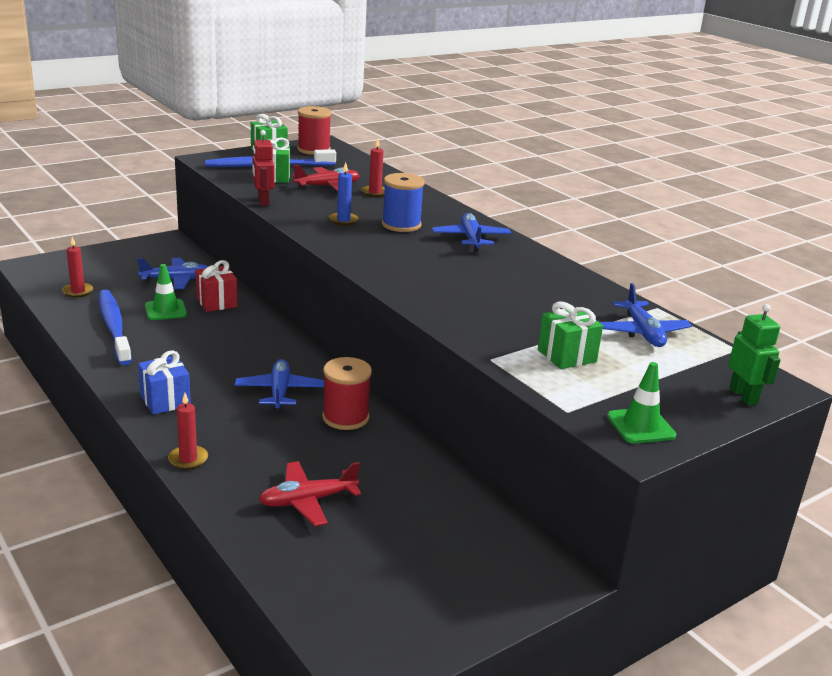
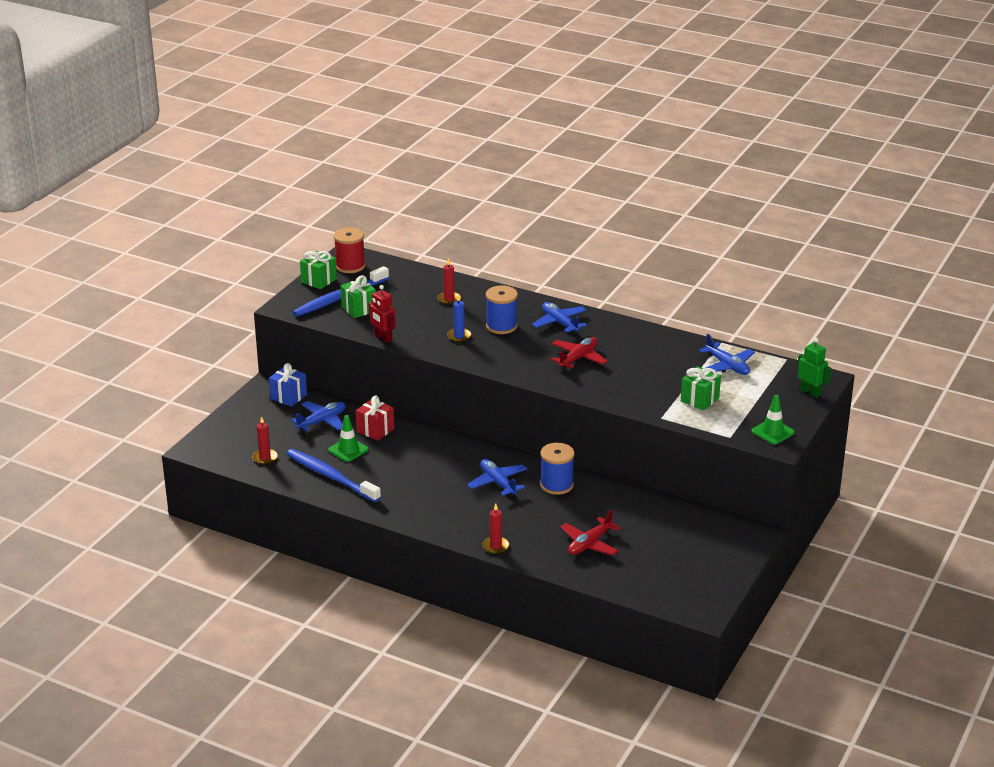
camera: 25 degrees left, 5 degrees up
blue gift [138,350,191,415] -> blue gift moved to [269,363,307,407]
red plane [292,165,360,192] -> red plane moved to [551,337,608,370]
red spool [322,357,372,430] -> blue spool [540,443,575,495]

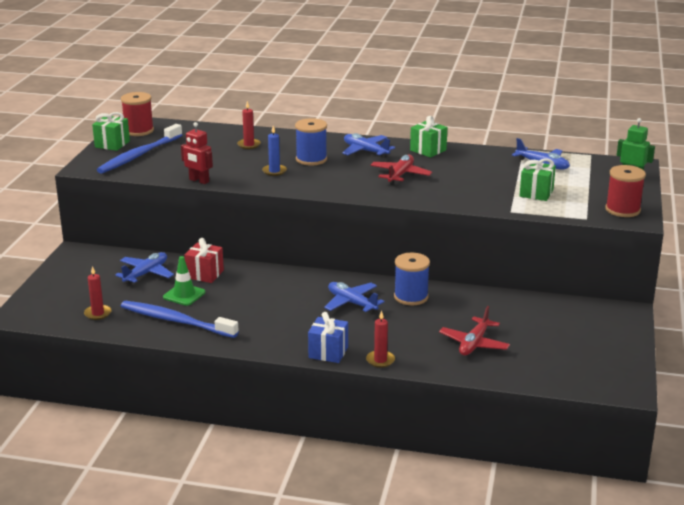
camera: 15 degrees left, 5 degrees down
blue gift [269,363,307,407] -> blue gift moved to [308,312,348,363]
green gift [340,275,376,318] -> green gift moved to [410,116,447,157]
green traffic cone [751,395,795,445] -> red spool [605,165,646,217]

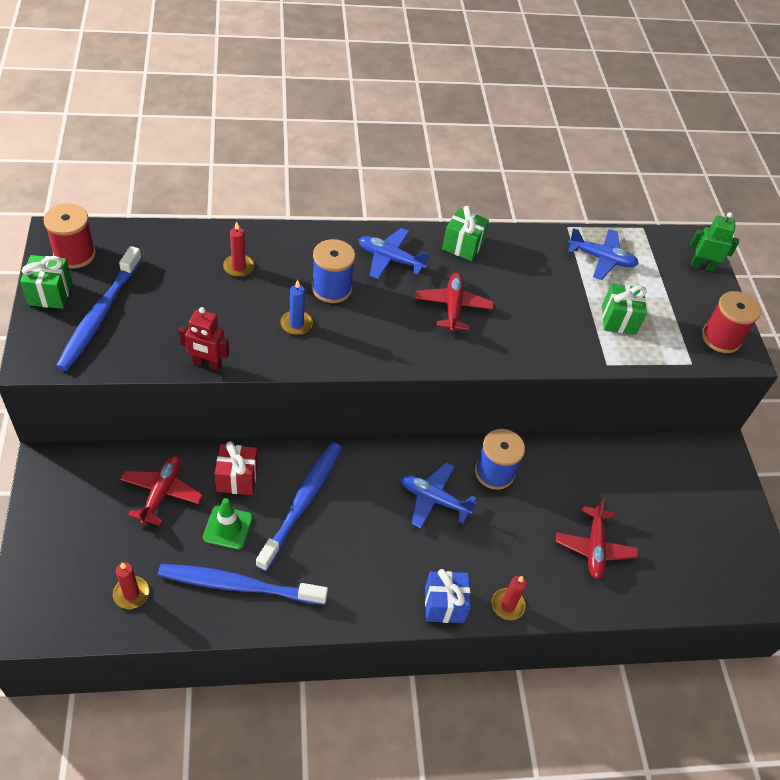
camera: 25 degrees left, 25 degrees up
blue plane [115,252,174,285] -> red plane [120,456,203,526]
none -> blue toothbrush [256,442,342,572]

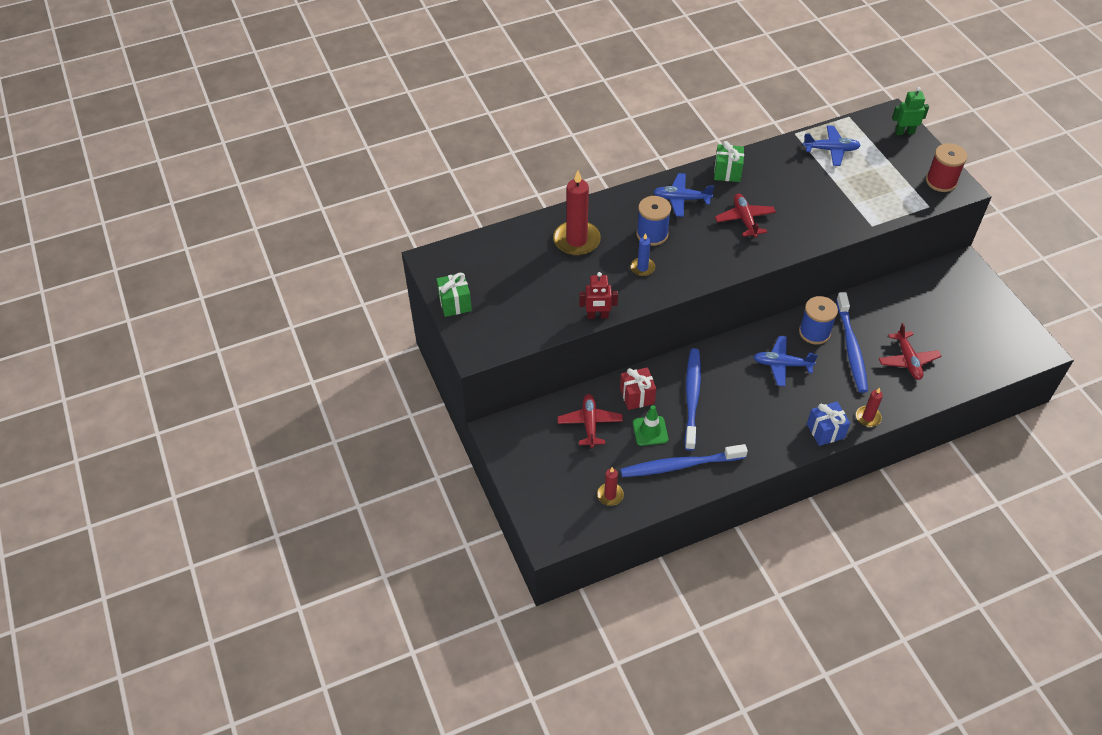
camera: 10 degrees left, 0 degrees up
red spool [44,203,96,269] -> none
blue toothbrush [56,246,142,371] -> blue toothbrush moved to [836,292,868,393]
red candle [223,221,254,277] -> red candle [553,170,601,256], size x1.94
green gift [602,284,647,335] -> none

